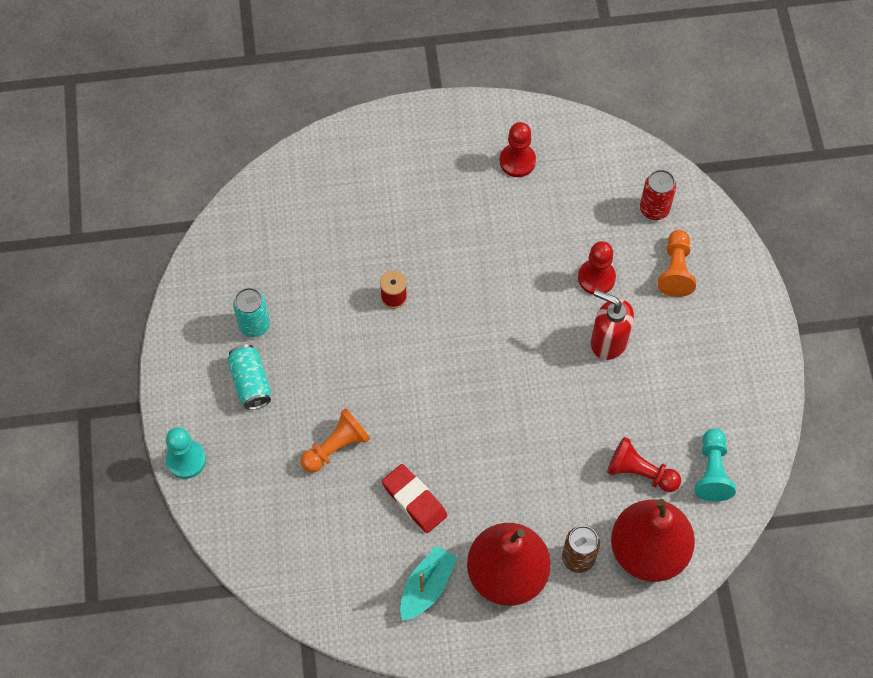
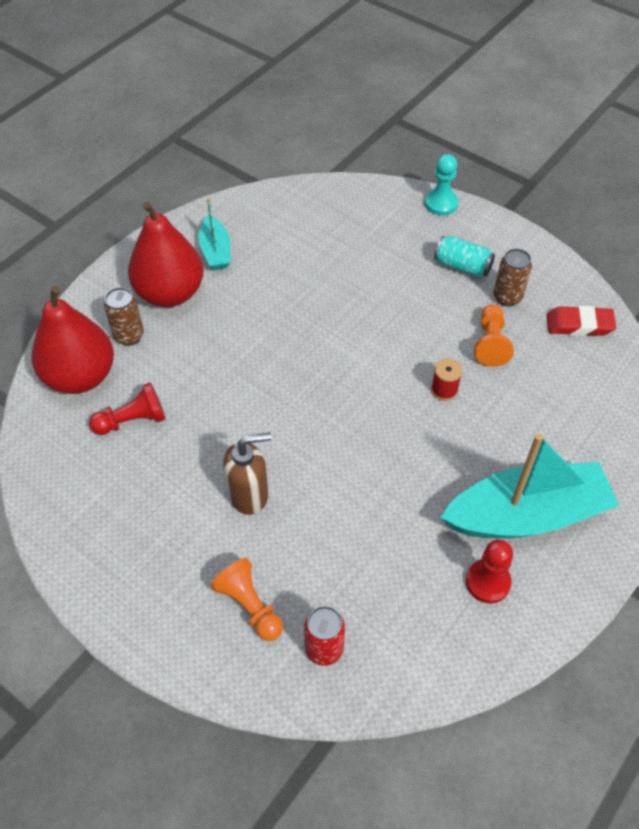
camera: 135 degrees right, 10 degrees down
turquoise can [233,288,270,337] -> brown can [494,249,532,306]
orange pawn [300,408,370,473] -> orange pawn moved to [474,304,514,367]
red eraser [382,464,447,533] -> red eraser moved to [547,306,616,336]
red pawn [578,241,616,295] -> none
red soap dispenser [591,289,634,360] -> brown soap dispenser [223,432,271,515]
turquoise pawn [695,428,736,501] -> none
none -> turquoise boat [440,434,619,538]

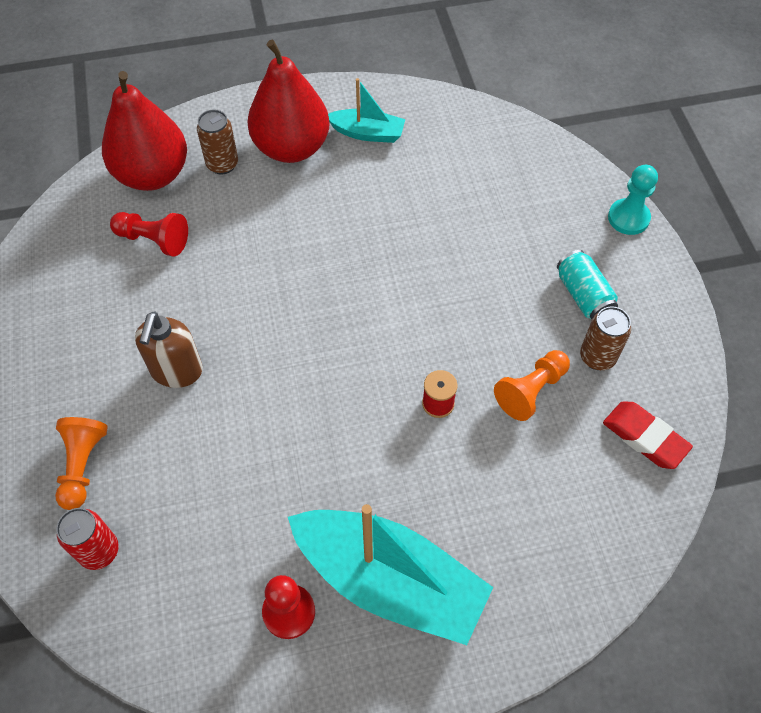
camera: 40 degrees right, 5 degrees up
turquoise boat [199,198,231,270] -> turquoise boat turned 105 degrees counterclockwise [328,78,405,143]
brown soap dispenser [223,432,271,515] -> brown soap dispenser turned 75 degrees clockwise [135,311,203,388]

